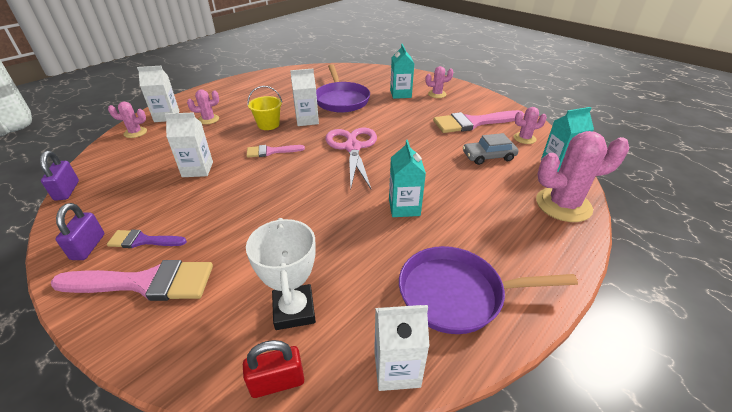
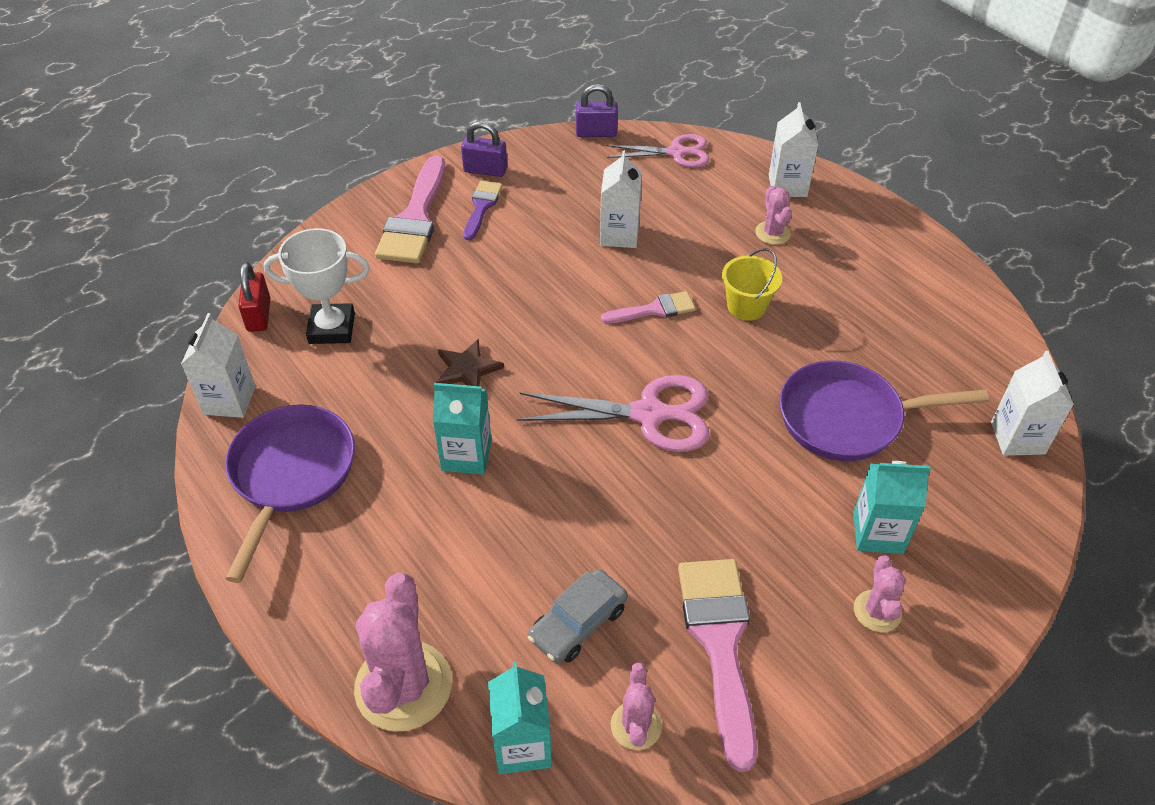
camera: 100 degrees right, 10 degrees up
pink cactus [108,102,147,138] -> none
pink brush [246,145,305,158] -> pink brush turned 75 degrees clockwise [601,291,695,323]
white carton [290,69,319,126] -> white carton moved to [991,351,1074,456]
grey car [463,133,519,165] -> grey car turned 135 degrees counterclockwise [528,569,628,664]
none -> brown star [436,339,504,386]
none -> pink scissors [607,134,709,168]

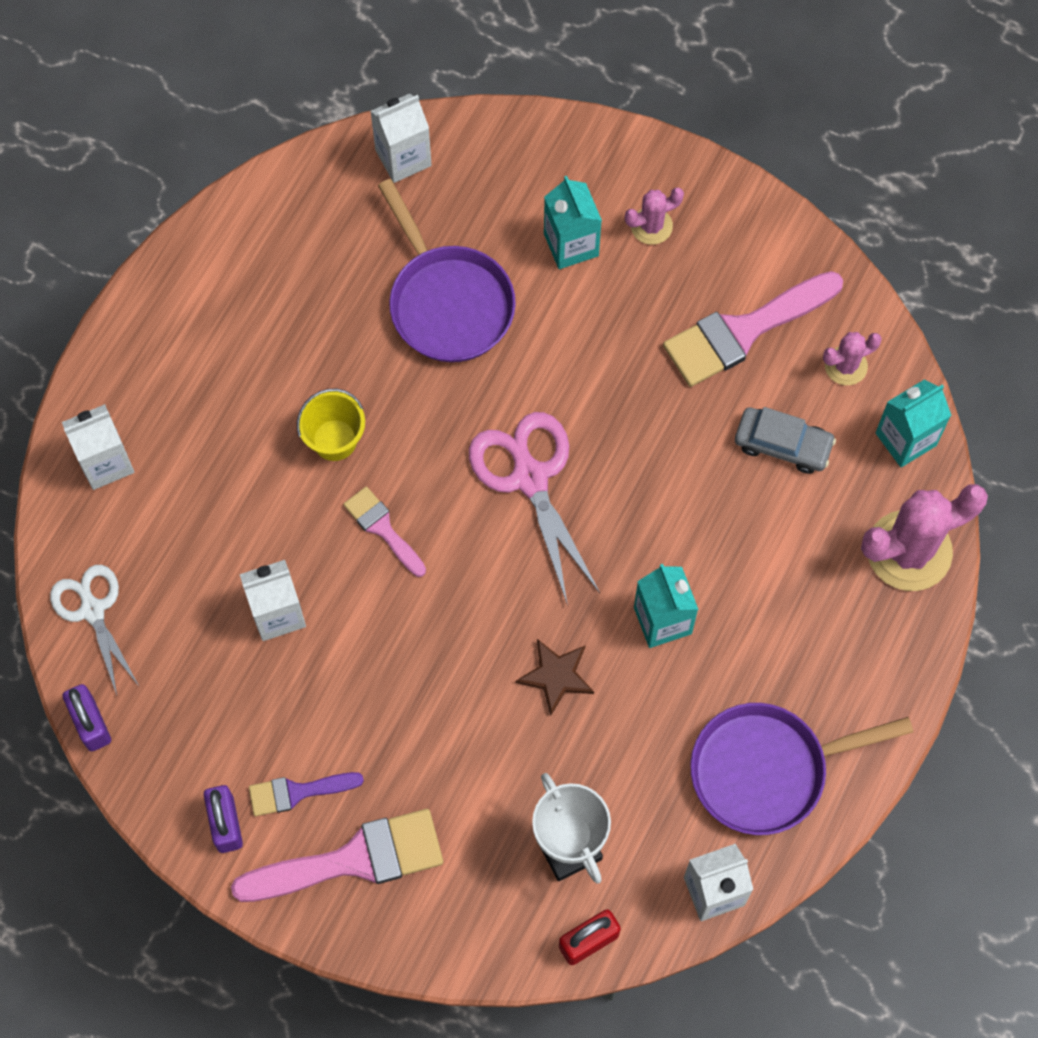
camera: 115 degrees left, 20 degrees up
pink scissors [607,134,709,168] -> white scissors [50,565,139,695]
pink cactus [755,186,792,245] -> none

